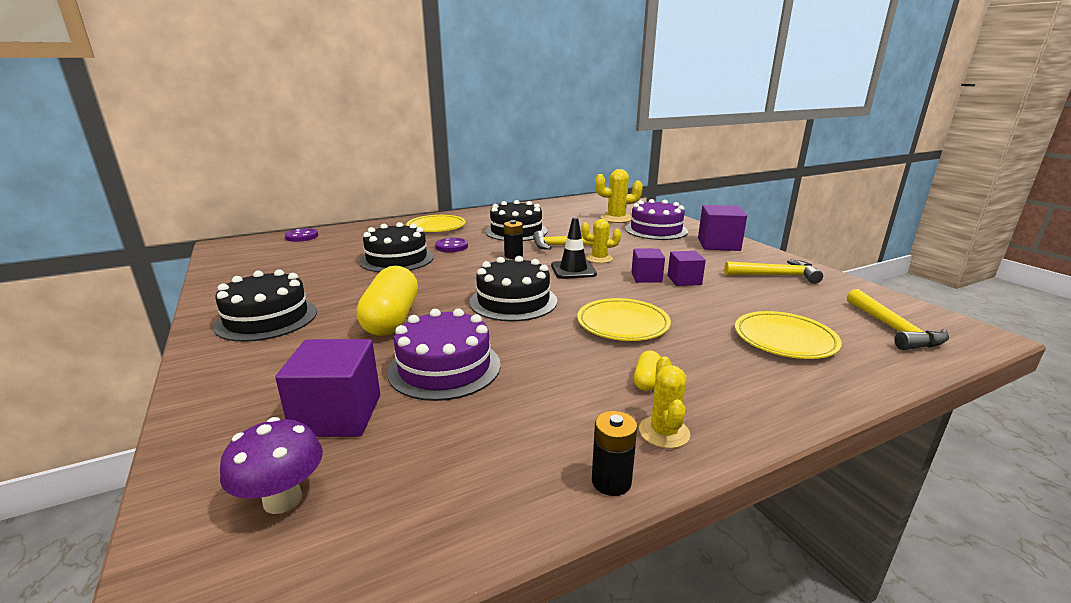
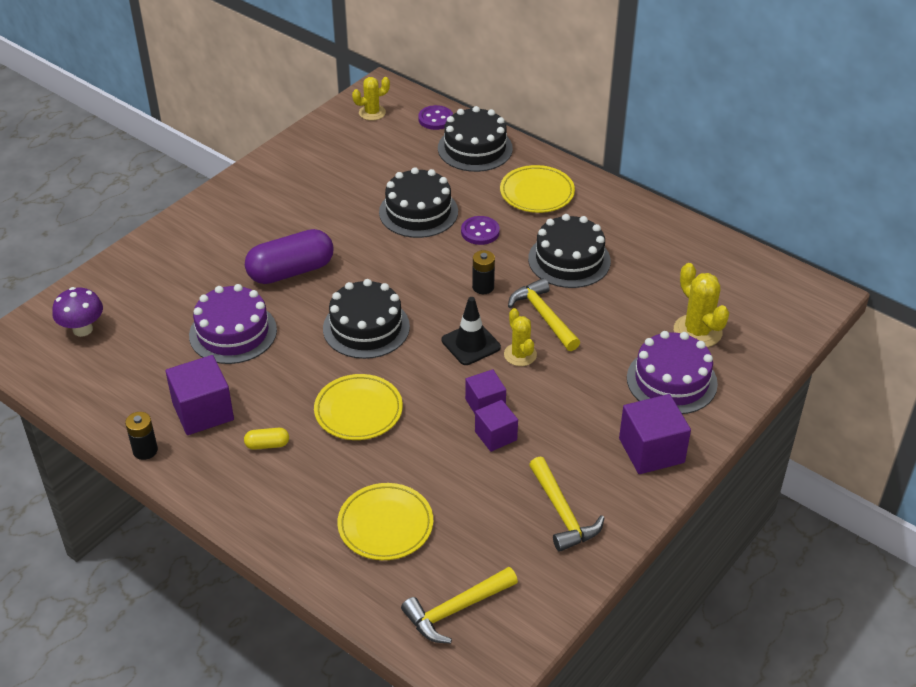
camera: 65 degrees right, 20 degrees up
black cake [213,269,317,342] -> black cake moved to [438,106,513,172]
purple cube [275,339,380,437] -> purple cube moved to [165,355,234,435]
yellow capsule [357,266,418,336] -> purple capsule [245,229,334,284]
yellow cactus [639,356,690,449] -> yellow cactus moved to [352,77,390,121]

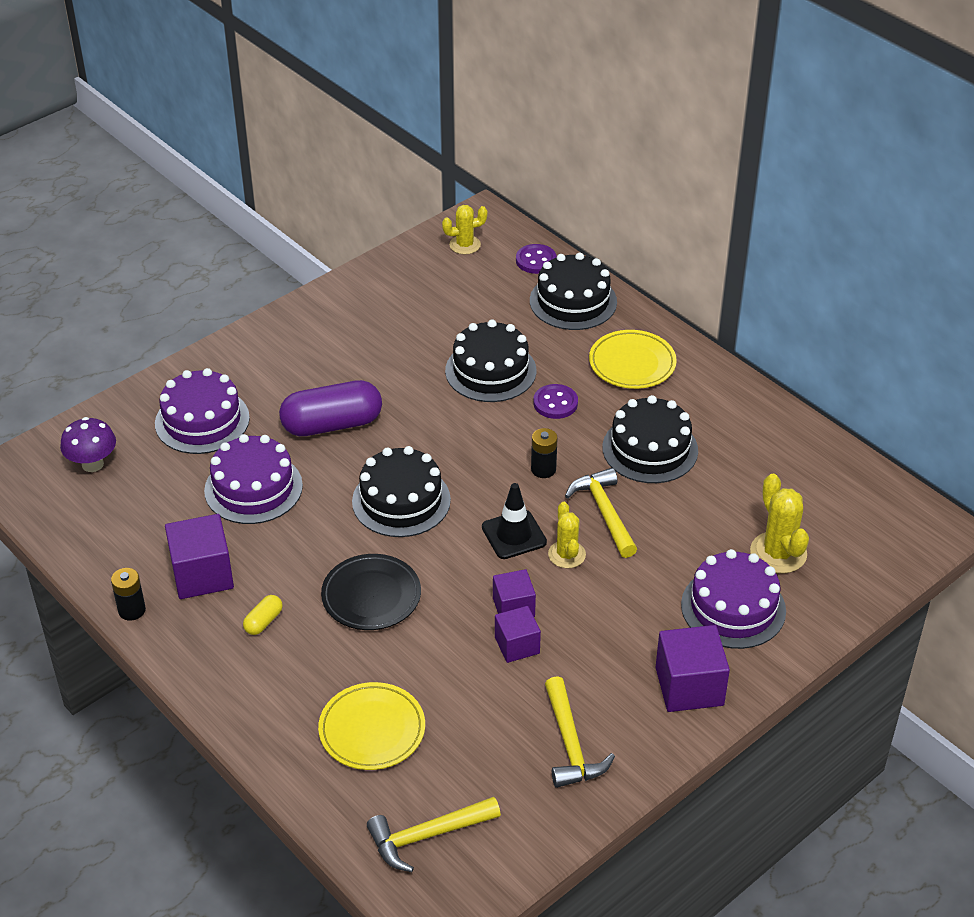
camera: 10 degrees right, 0 degrees up
yellow capsule [244,428,289,450] -> yellow capsule turned 60 degrees counterclockwise [243,595,283,635]
yellow plate [314,374,403,440] -> black plate [321,554,421,630]
none -> purple cake [155,368,250,454]

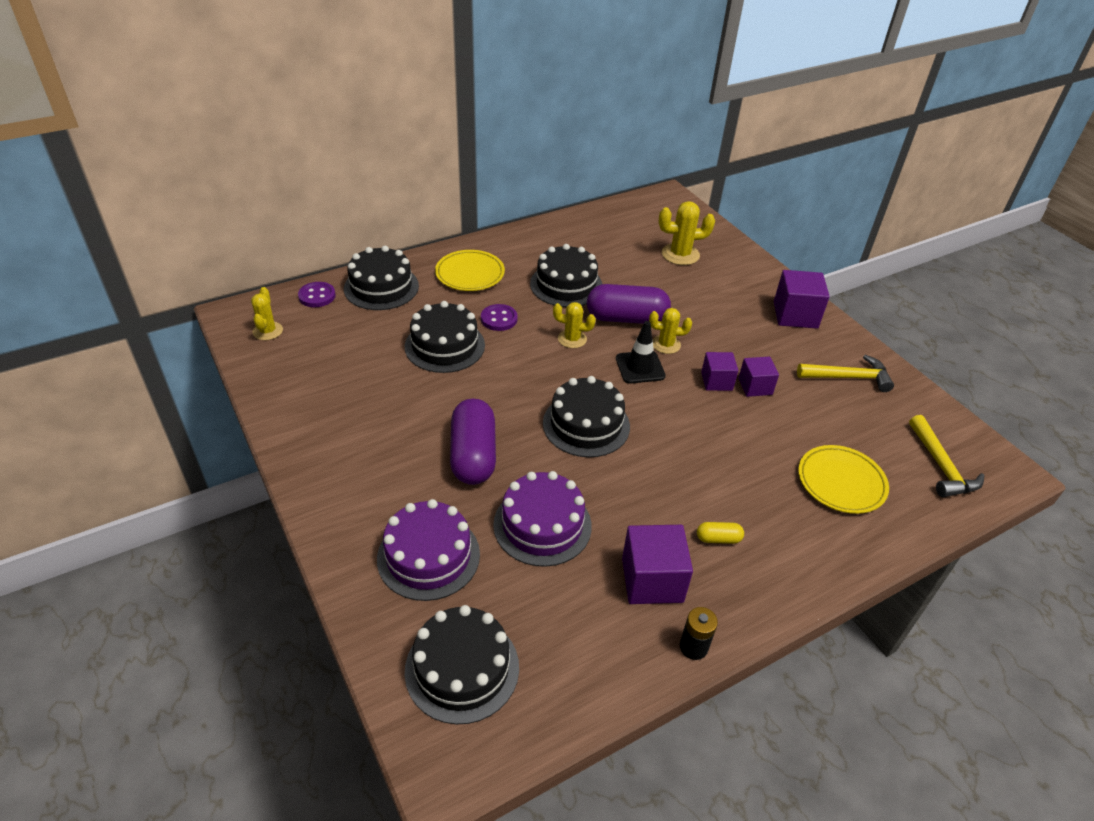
camera: 80 degrees left, 0 degrees up
purple mushroom [60,417,116,472] -> black cake [405,605,519,724]
yellow capsule [243,595,283,635] -> yellow capsule turned 45 degrees counterclockwise [697,522,744,544]
black plate [321,554,421,630] -> none
black battery [531,428,557,478] -> yellow cactus [553,302,596,348]
yellow hammer [565,468,637,558] -> purple capsule [587,284,671,324]
purple cake [681,549,786,649] -> none

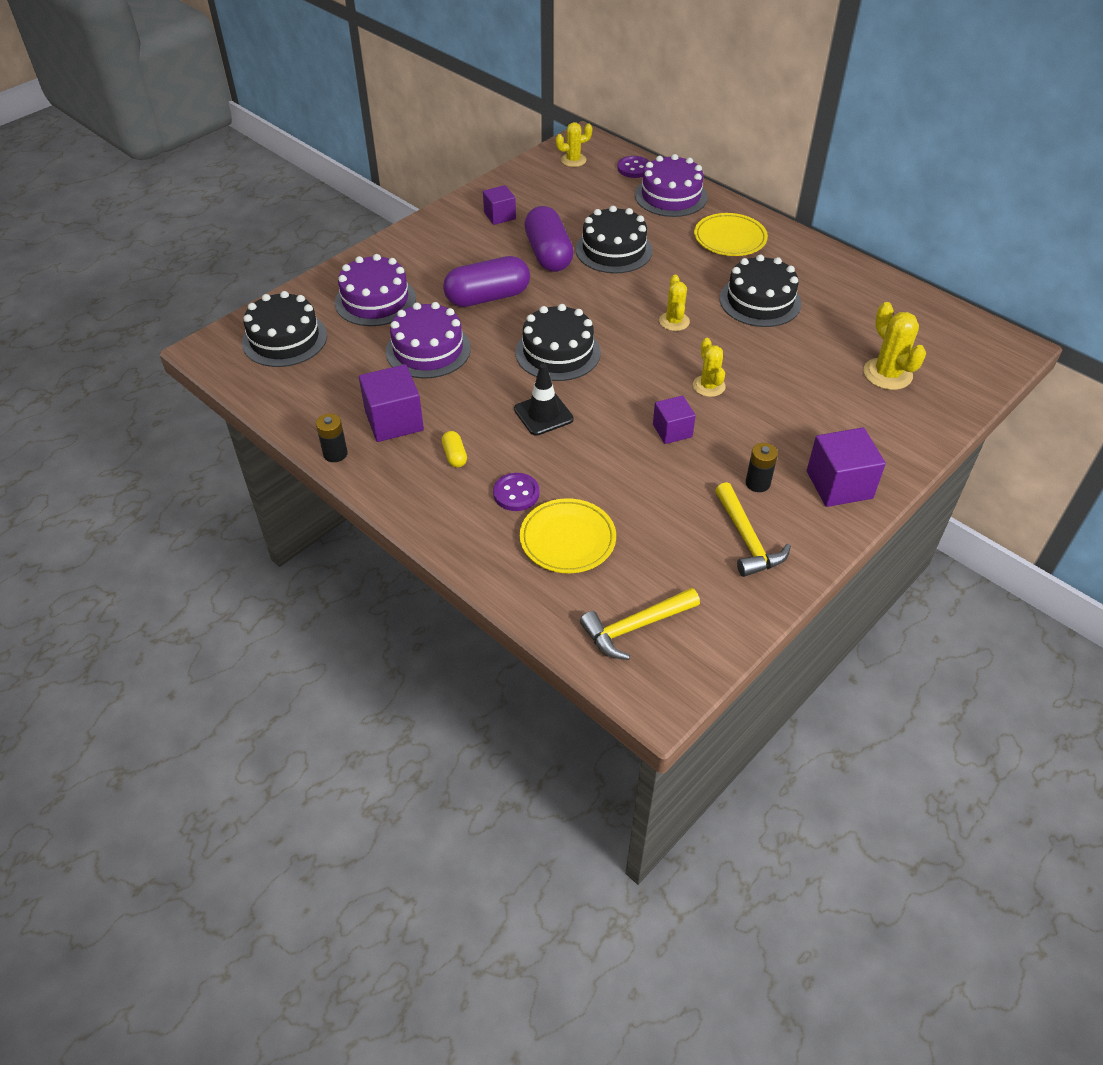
camera: 75 degrees right, 5 degrees up
black cake [344,246,419,310] -> purple cake [635,154,707,217]
purple button [481,304,518,331] -> purple button moved to [493,473,539,511]
purple capsule [587,284,671,324] -> purple capsule moved to [524,206,574,272]
black traffic cone [616,321,666,384] -> black traffic cone moved to [514,364,574,436]
purple cube [738,357,779,397] -> purple cube moved to [483,185,516,225]
none -> black battery [746,443,778,492]

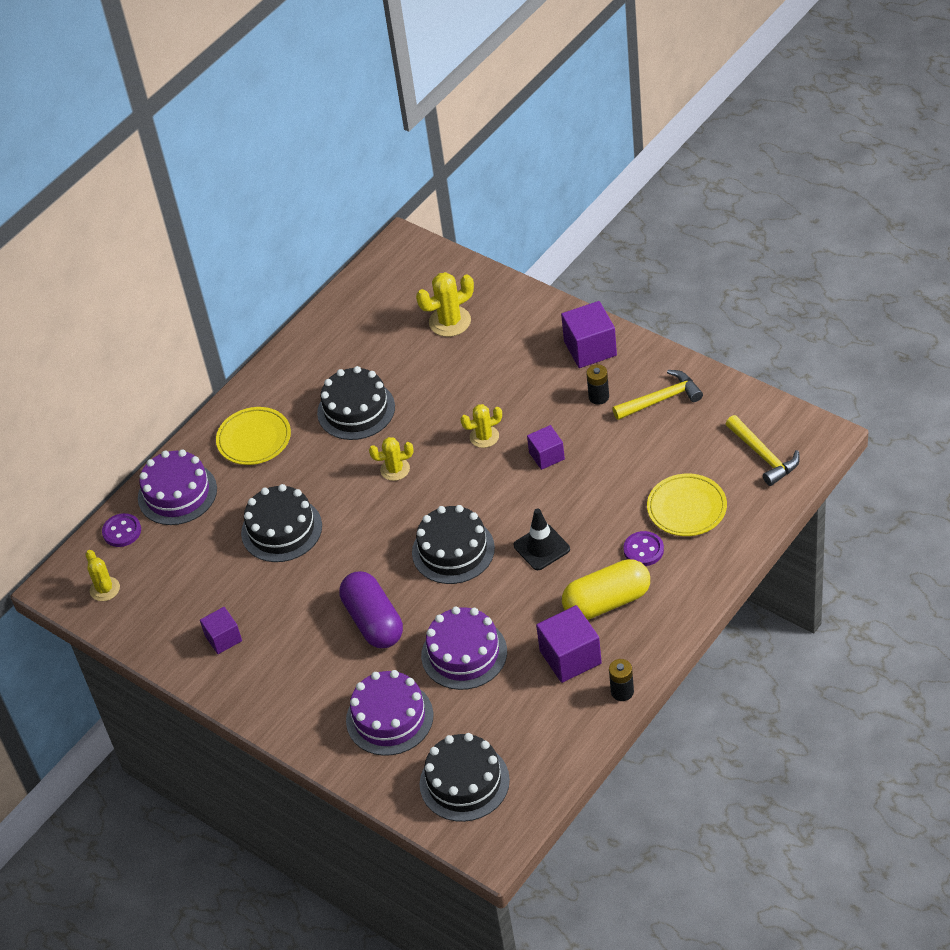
camera: 90 degrees left, 0 degrees up
yellow capsule [442,431,467,468] -> yellow capsule [562,559,650,620], size x2.30
purple capsule [524,206,574,272] -> none

